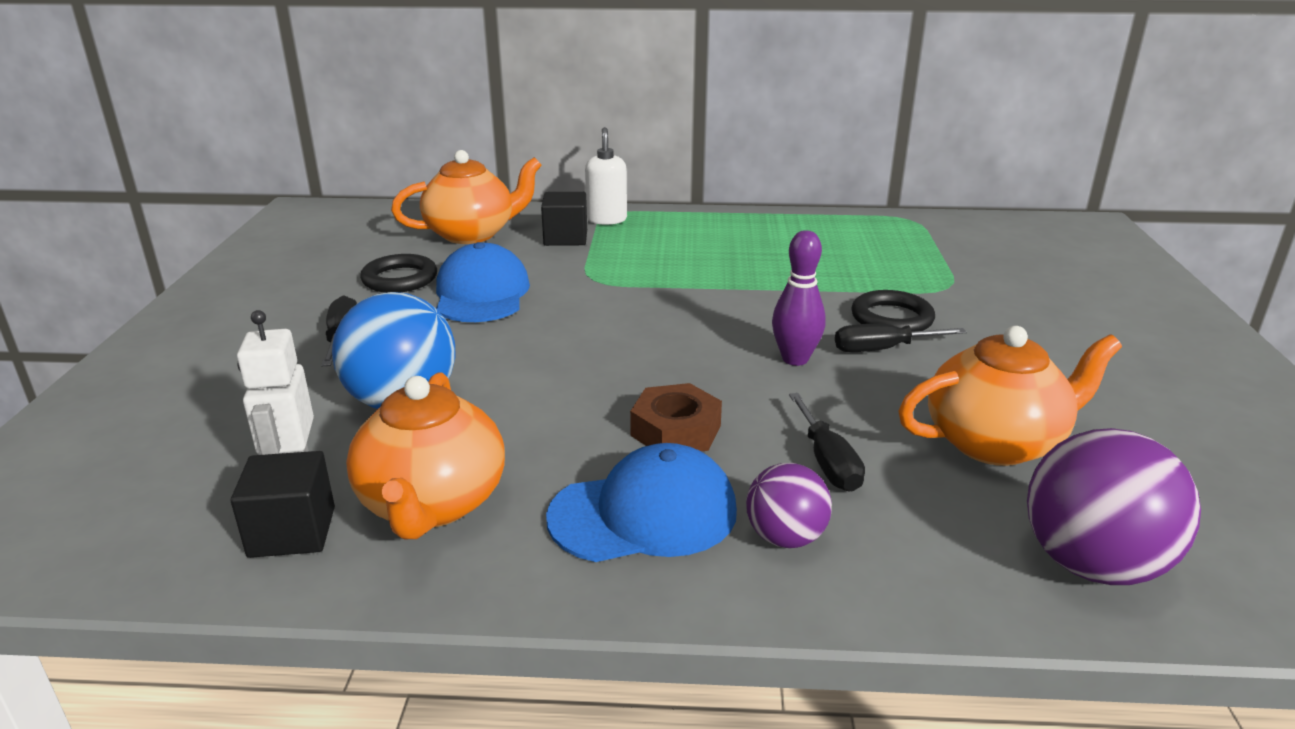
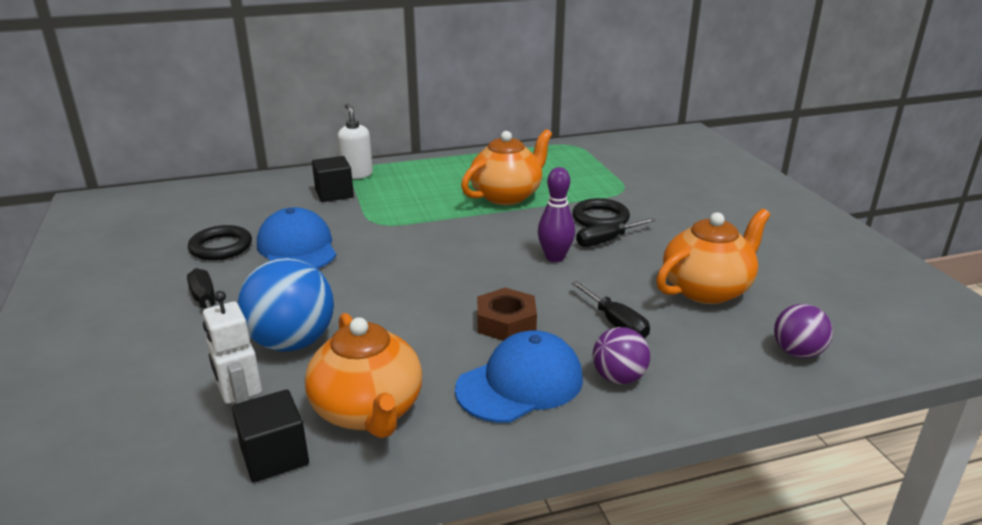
camera: 20 degrees left, 0 degrees up
orange teapot [391,150,542,244] -> orange teapot moved to [461,129,552,205]
purple ball [1027,428,1201,585] -> purple ball [774,304,833,358], size x0.58

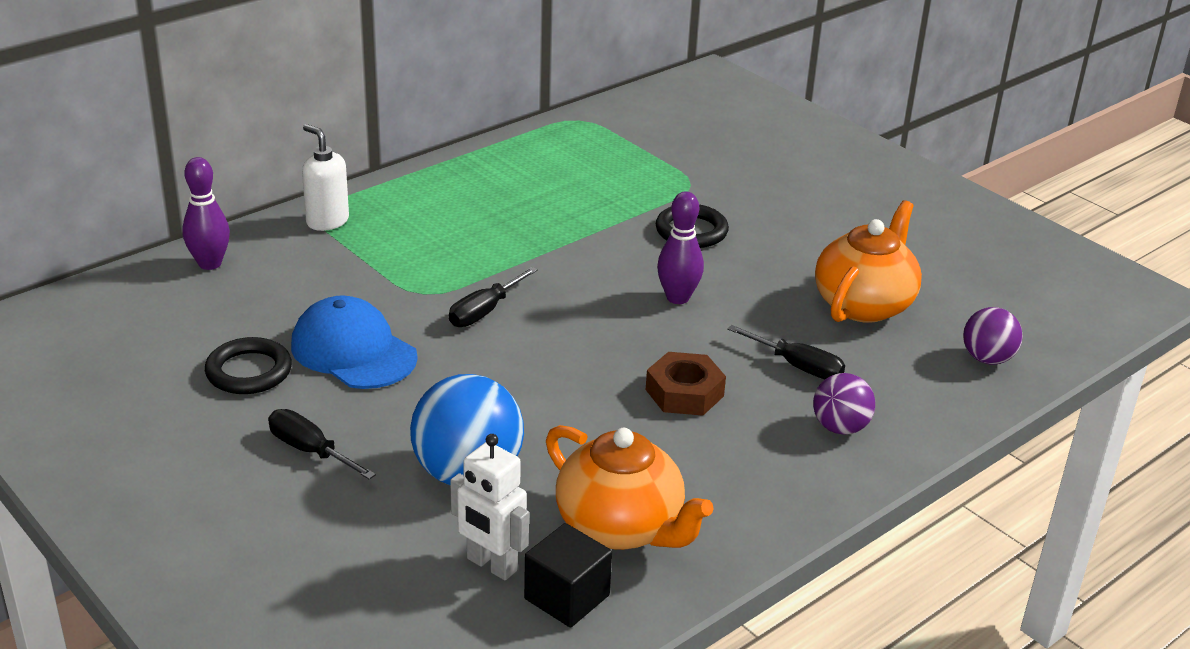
camera: 25 degrees left, 5 degrees up
black cube [312,156,354,202] -> none
blue cap [455,330,583,423] -> none
orange teapot [461,129,552,205] -> none
black screwdriver [576,218,656,247] -> black screwdriver moved to [449,267,538,327]
none -> purple bowling pin [182,157,230,270]

